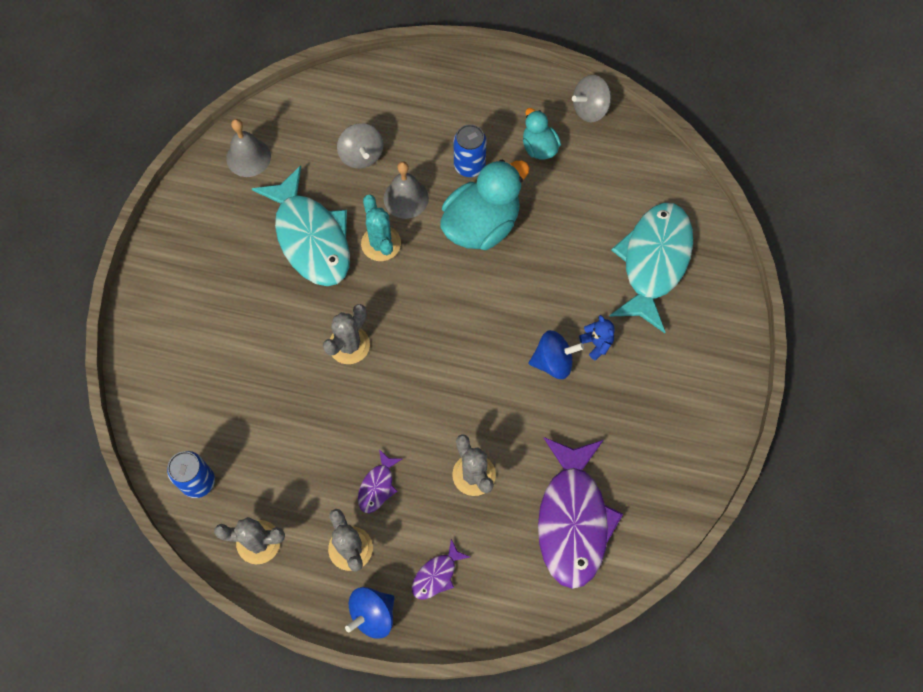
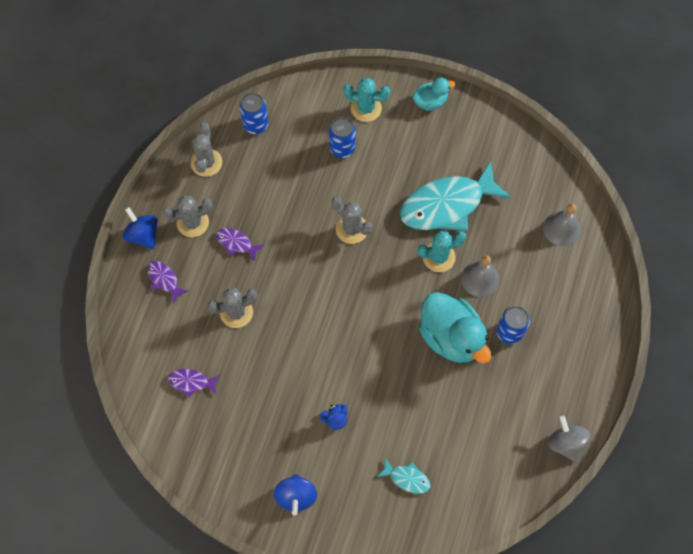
camera: 95 degrees right, 0 degrees up
grey bell [226,119,271,177] -> grey bell moved to [543,203,581,246]
grey spinning top [337,123,383,169] -> none
turquoise duck [523,108,561,159] -> turquoise duck moved to [413,77,455,111]
blue spinning top [529,330,584,379] -> blue spinning top moved to [274,474,317,515]
purple fish [538,437,623,589] -> purple fish [168,369,220,397], size x0.43
turquoise fish [609,203,693,333] -> turquoise fish [377,458,431,494], size x0.43
none -> blue can [329,117,356,158]
none -> turquoise cactus [344,78,390,122]

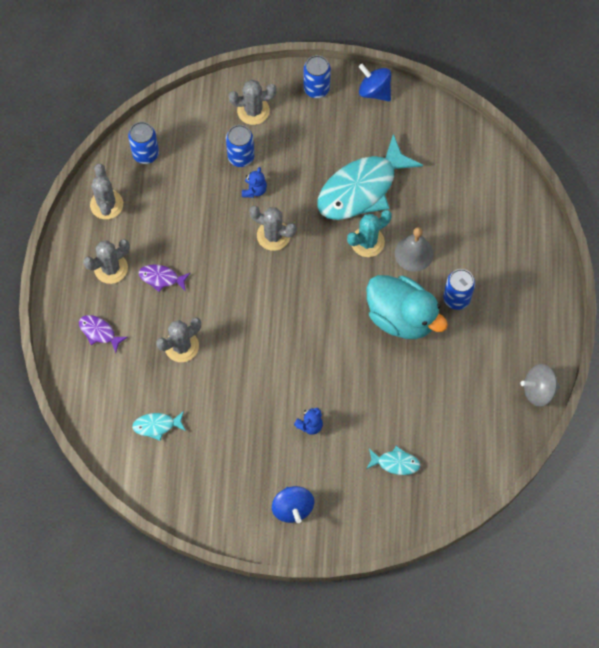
camera: 15 degrees left, 0 degrees up
blue spinning top [123,207,158,249] -> blue spinning top moved to [358,64,391,101]
purple fish [168,369,220,397] -> turquoise fish [132,411,186,441]
turquoise cactus [344,78,390,122] -> grey cactus [228,80,277,125]
turquoise duck [413,77,455,111] -> blue can [304,55,331,98]
grey bell [543,203,581,246] -> none
grey spinning top [548,416,590,463] -> grey spinning top turned 60 degrees counterclockwise [521,364,560,406]
none -> blue teddy bear [242,167,267,198]

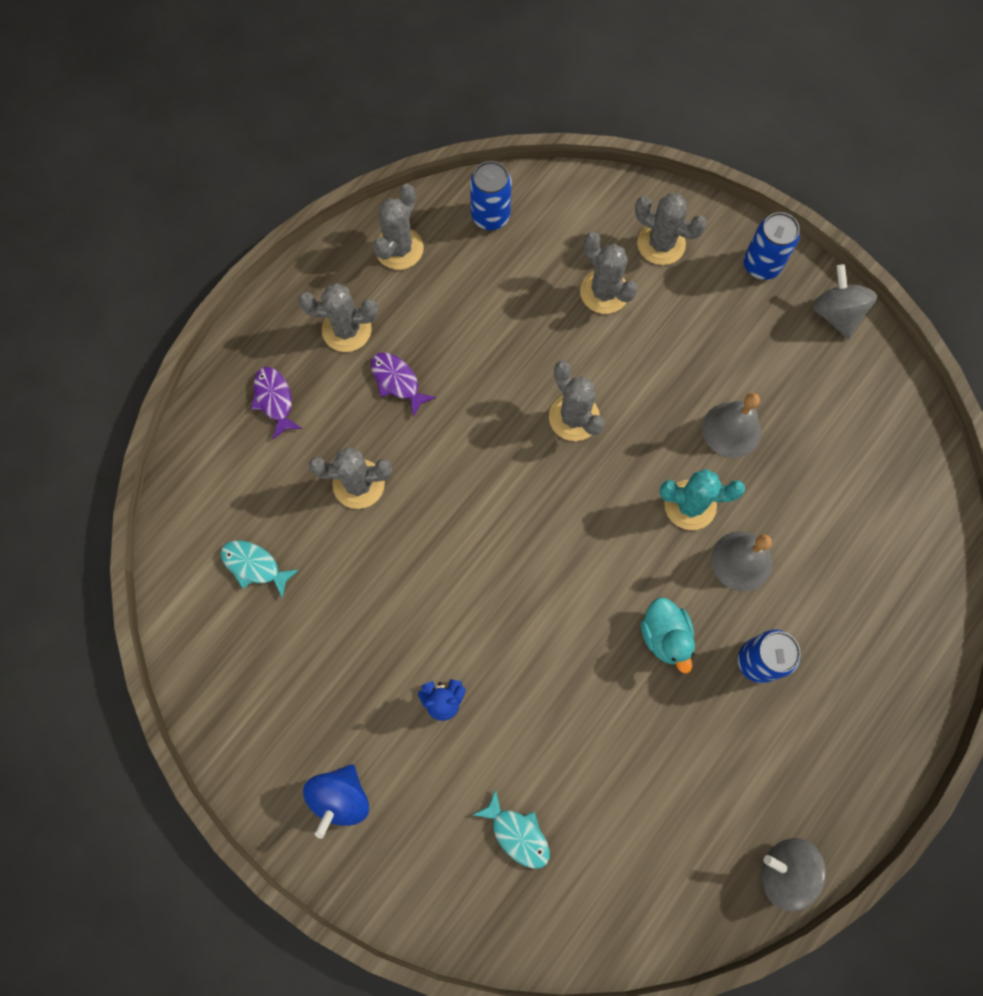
camera: 35 degrees right, 5 degrees up
blue can [226,125,254,167] -> grey cactus [580,232,638,314]
blue teddy bear [242,167,267,198] -> none
turquoise fish [317,134,423,220] -> grey bell [702,393,762,458]
blue spinning top [358,64,391,101] -> grey spinning top [813,264,877,339]
turquoise duck [367,275,448,339] -> turquoise duck [641,598,695,673], size x0.53

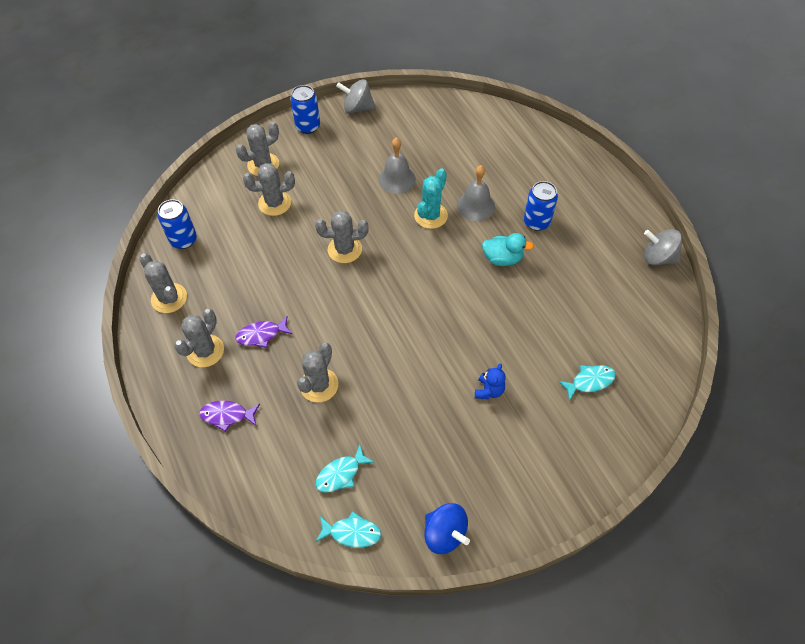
camera: 65 degrees left, 15 degrees down
blue spinning top [303,764,369,838] -> blue spinning top moved to [425,503,470,554]
grey spinning top [761,838,826,911] -> grey spinning top turned 60 degrees clockwise [644,229,682,265]
none -> turquoise fish [315,511,381,548]

